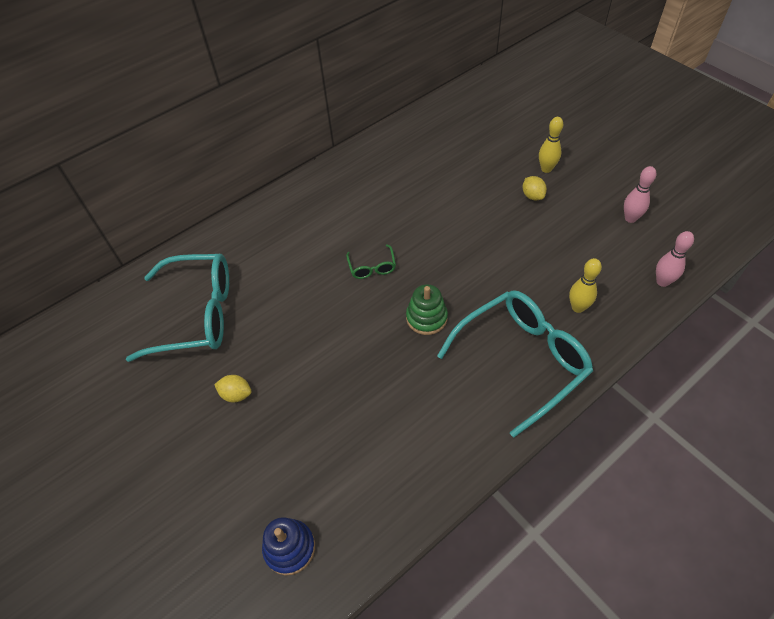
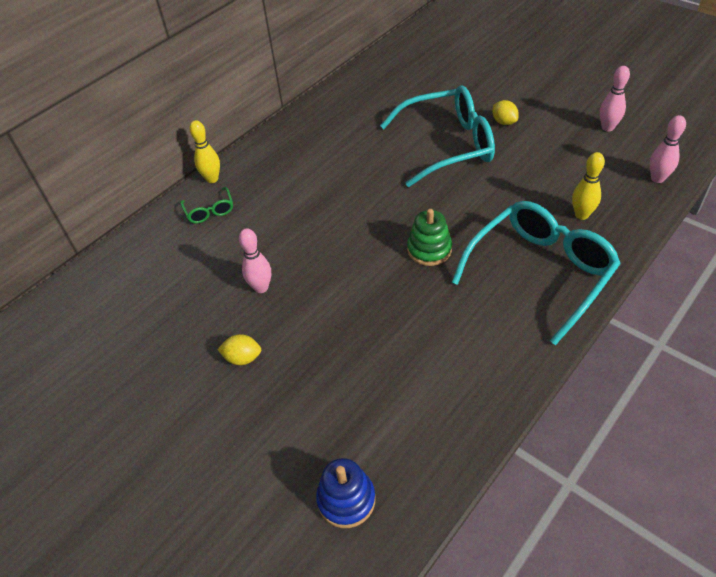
camera: 10 degrees left, 5 degrees down
turquoise glasses [126,254,229,362] -> turquoise glasses moved to [380,85,495,187]
green glasses [346,244,396,279] -> green glasses moved to [180,187,233,224]
yellow bowling pin [539,117,563,173] -> yellow bowling pin moved to [189,120,220,183]
none -> pink bowling pin [239,229,271,293]

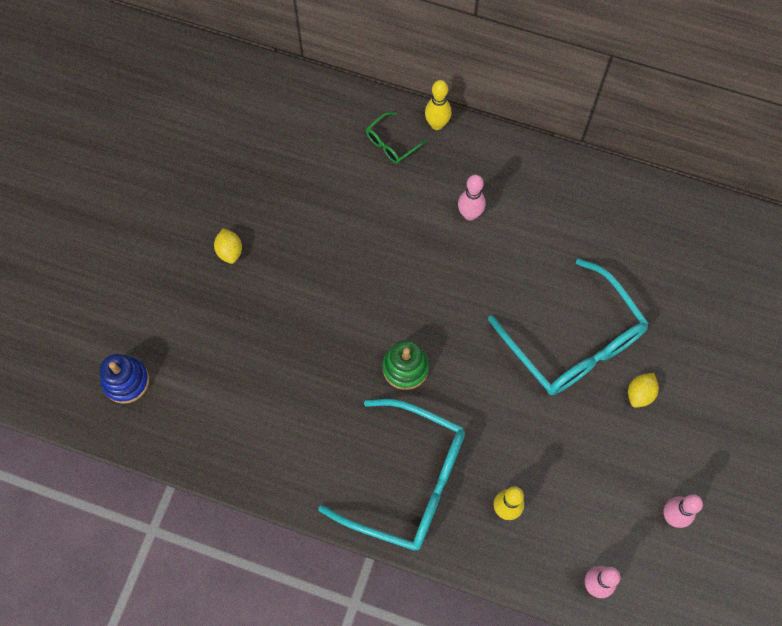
camera: 65 degrees right, 20 degrees up
pink bowling pin [239,229,271,293] -> pink bowling pin moved to [458,175,485,220]

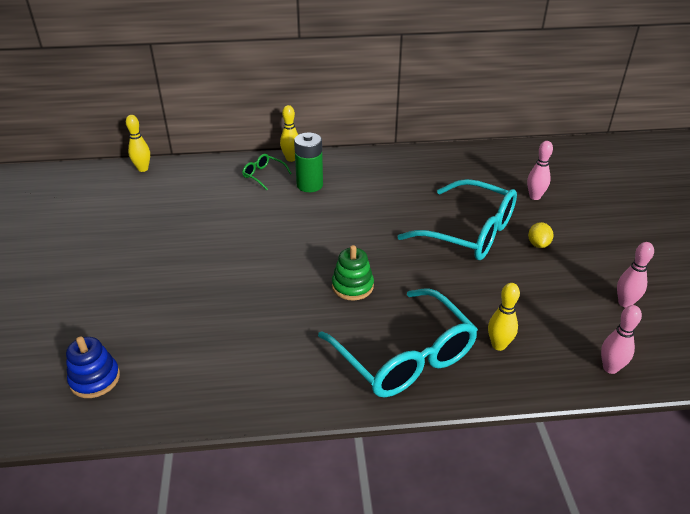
camera: 25 degrees left, 30 degrees down
yellow lemon [214,228,242,264] -> none
turquoise glasses [318,399,465,551] -> turquoise glasses turned 60 degrees clockwise [318,288,478,397]
green glasses [366,112,427,164] -> green glasses turned 105 degrees clockwise [242,154,292,190]
pink bowling pin [458,175,485,220] -> pink bowling pin moved to [527,141,553,200]
none -> yellow bowling pin [126,115,150,172]
none -> green battery [294,133,323,192]

